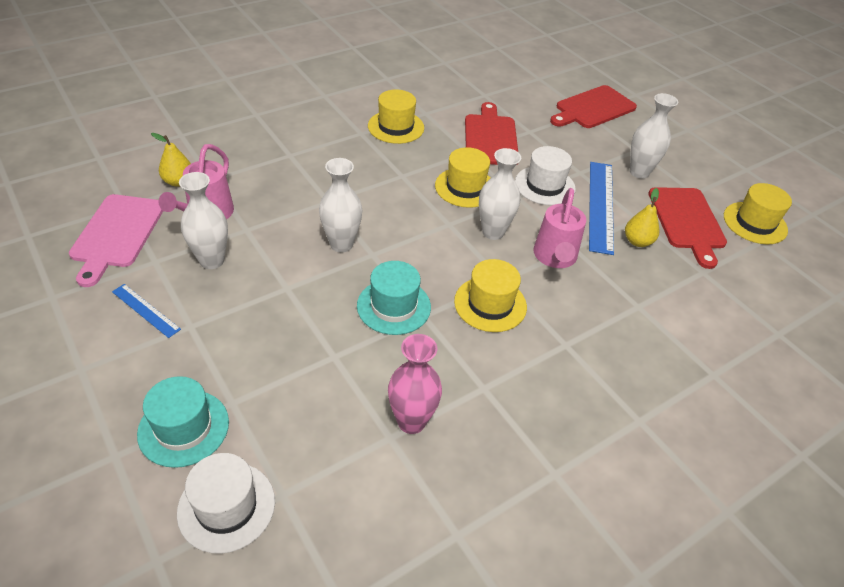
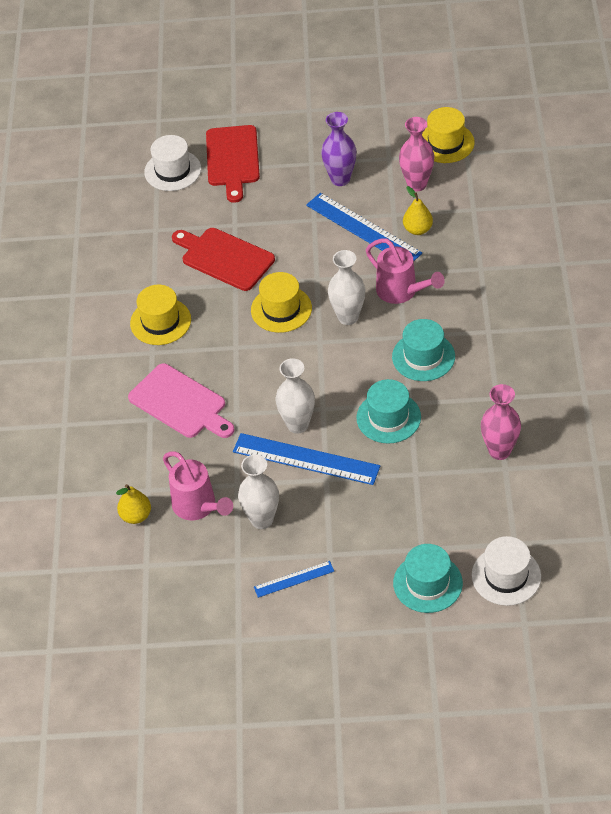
camera: 50 degrees left, 5 degrees up
pink cutting board [69,194,163,287] -> pink cutting board moved to [128,363,234,438]
yellow hat [454,259,527,332] -> turquoise hat [392,319,455,381]
white hat [515,146,576,205] -> white hat moved to [144,135,201,191]
white vase [630,93,678,179] -> purple vase [321,112,357,186]
red cutting board [648,187,727,269] -> pink vase [399,117,434,192]
none -> blue ruler [233,433,380,485]

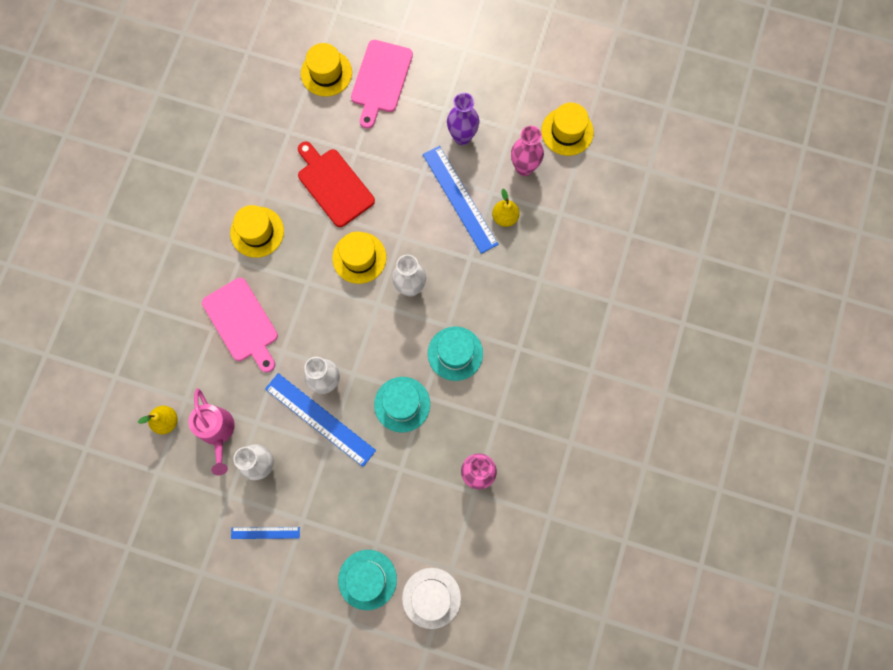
camera: 15 degrees right, 25 degrees up
white hat [144,135,201,191] -> yellow hat [301,43,352,97]
red cutting board [206,125,260,203] -> pink cutting board [351,40,413,129]
pink watering can [366,238,445,304] -> none

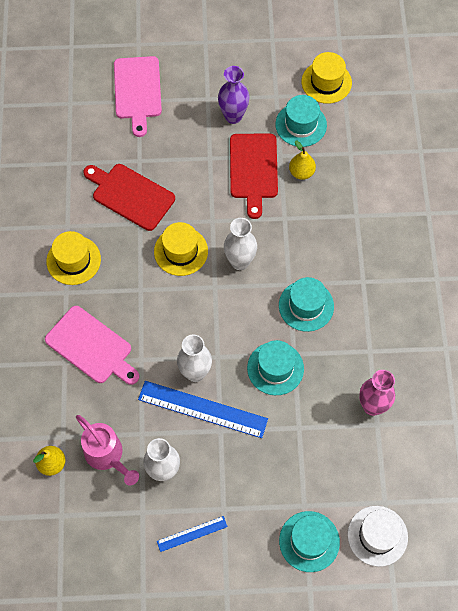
camera: 20 degrees left, 10 degrees down
yellow hat [301,43,352,97] -> none
blue ruler [423,146,498,254] -> red cutting board [230,134,278,219]
pink vase [511,126,544,176] -> turquoise hat [275,95,327,147]

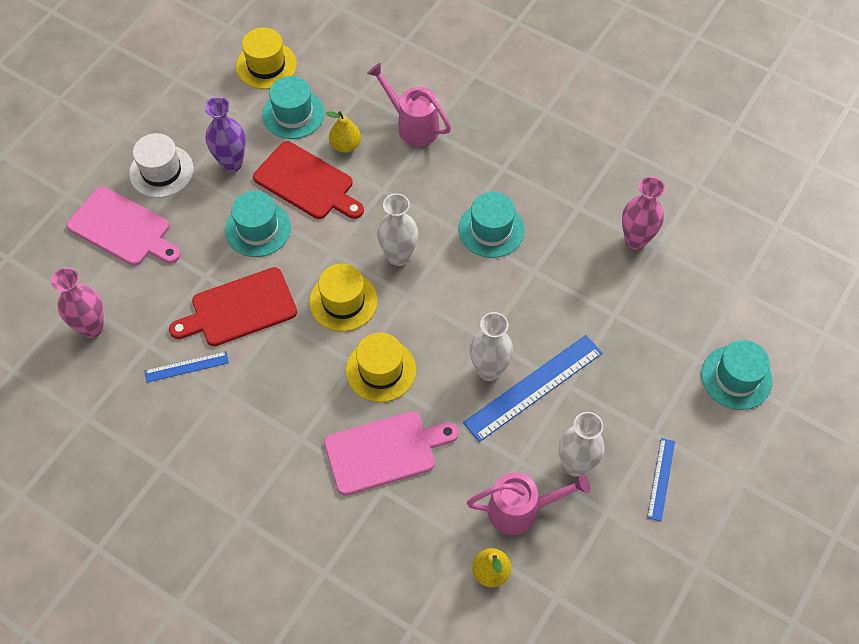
camera: 55 degrees left, 5 degrees down
yellow hat [46,231,101,285] -> yellow hat moved to [346,333,416,402]
turquoise hat [247,340,304,395] -> turquoise hat moved to [225,191,291,257]
white hat [347,506,408,567] -> white hat moved to [129,133,194,198]
none -> pink vase [51,267,104,338]
none -> blue ruler [144,351,229,382]
none -> pink watering can [367,63,451,146]

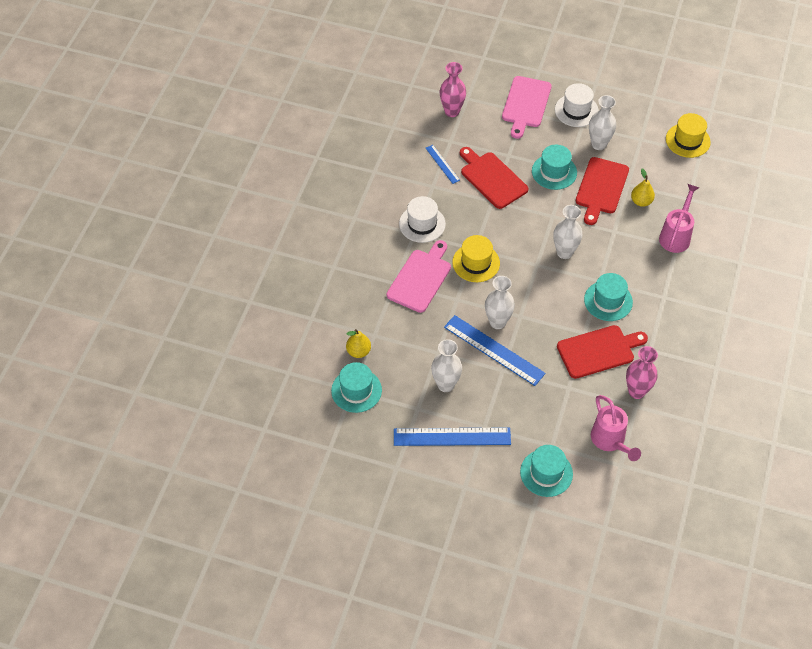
camera: 75 degrees right, 5 degrees down
purple vase [205,97,246,172] -> white vase [589,95,616,150]
turquoise hat [262,76,325,139] -> turquoise hat moved to [331,362,382,413]
yellow hat [309,264,378,332] -> none
pink cutting board [324,411,459,496] -> pink cutting board turned 120 degrees counterclockwise [386,240,451,313]
pink watering can [467,473,591,535] -> pink watering can moved to [591,395,641,461]
blue ruler [647,438,675,521] -> blue ruler [394,427,511,446], size x1.91
none -> white hat [399,196,446,243]
none -> red cutting board [557,325,648,379]

